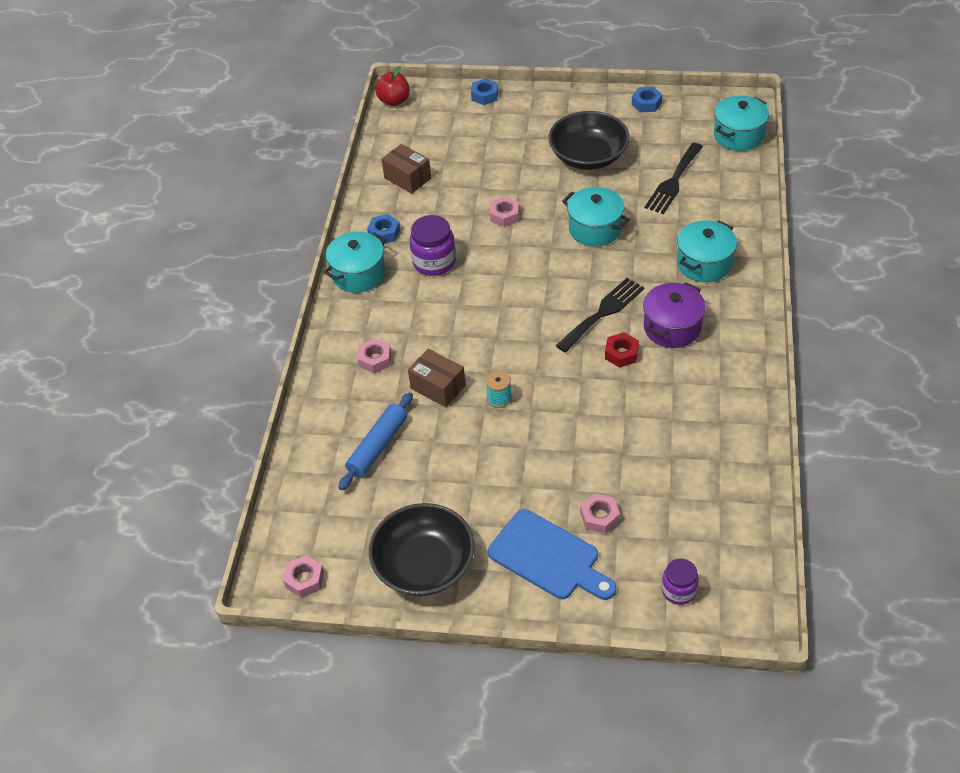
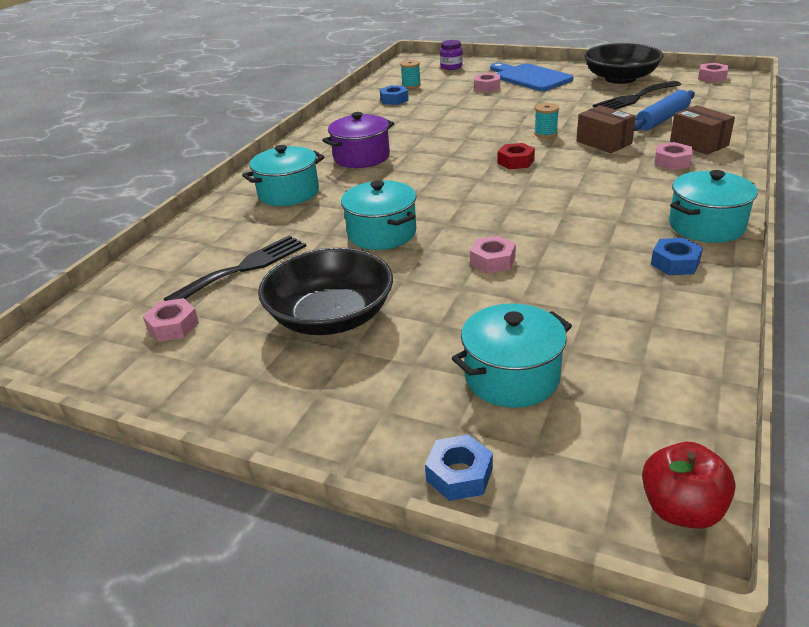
camera: 165 degrees left, 15 degrees down
brown box [382,144,431,193] -> brown box moved to [670,105,735,155]
purple jar [410,215,456,276] -> none
black fork [556,278,644,353] -> black fork moved to [593,81,681,110]
red nut [605,332,639,368] -> red nut moved to [498,143,535,169]
blue nut [632,87,662,112] -> blue nut moved to [380,85,409,105]
turquoise pot [714,96,769,151] -> turquoise pot moved to [452,304,572,408]
none -> pink nut [143,298,199,342]
none -> turquoise spool [400,60,421,89]

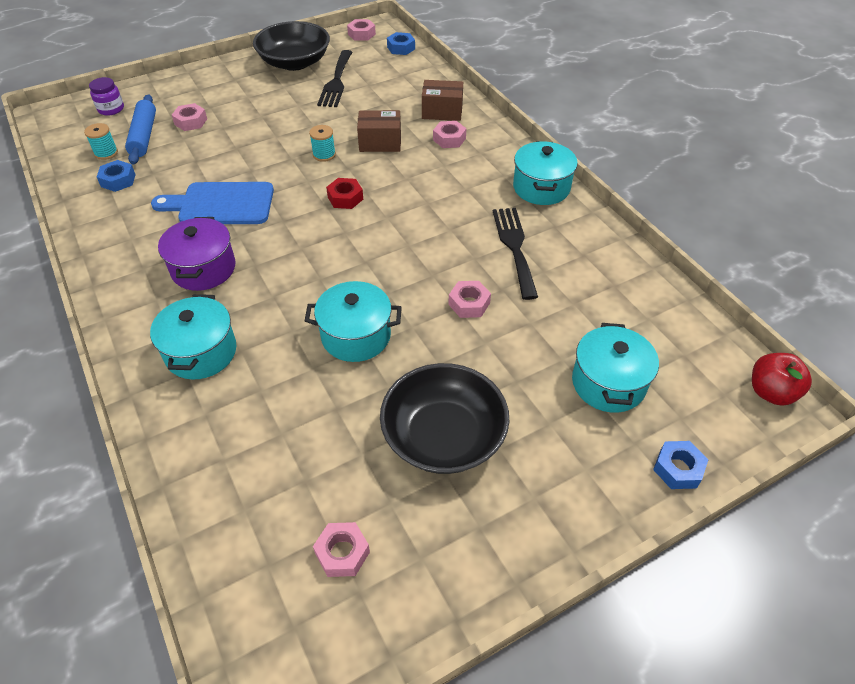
camera: 55 degrees left, 15 degrees up
black fork [164,235,306,301] -> black fork moved to [493,208,538,300]
blue cutting board [490,63,573,91] -> blue cutting board moved to [151,182,274,224]
blue rolling pin [634,90,695,131] -> blue rolling pin moved to [125,95,156,164]
blue nut [651,238,703,275] -> blue nut moved to [387,32,415,55]

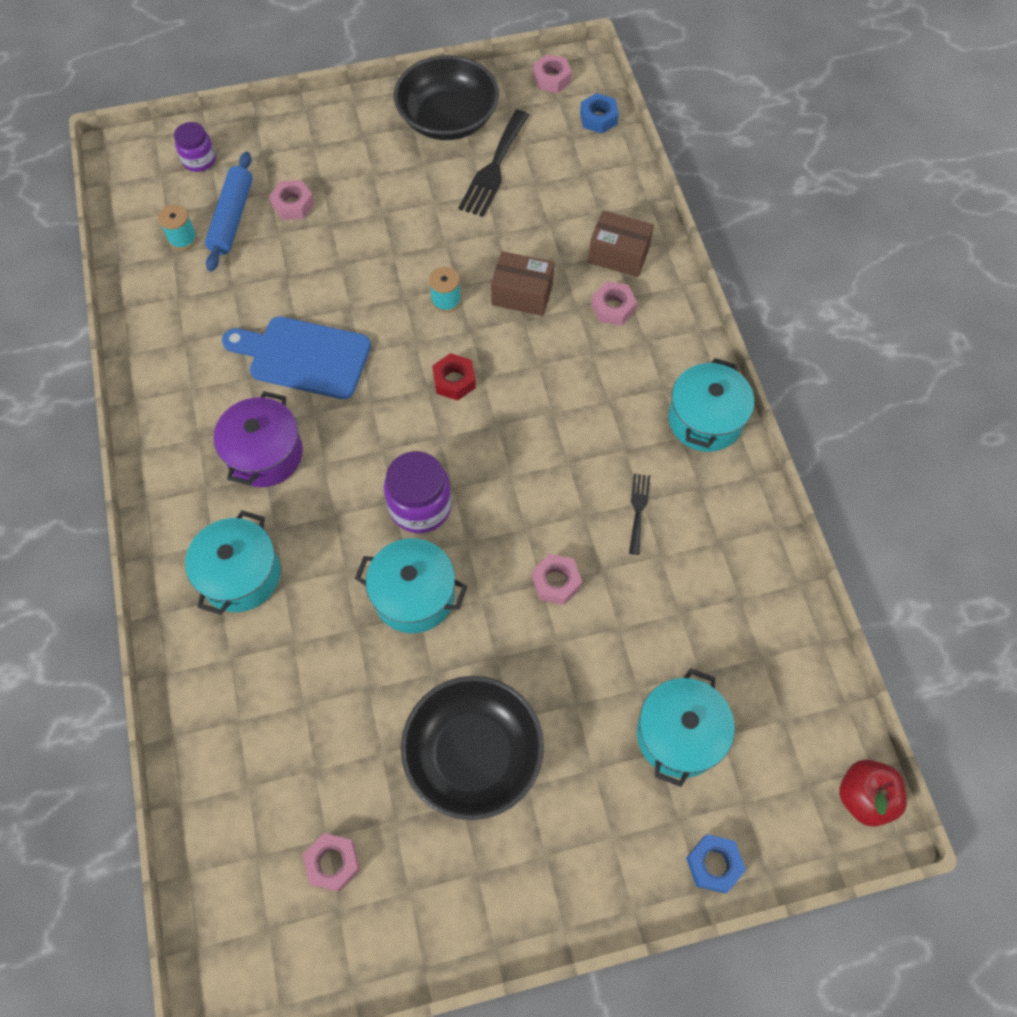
camera: 15 degrees right, 15 degrees up
blue nut [97,160,136,192] -> none
black fork [493,208,538,300] -> black fork [629,474,650,555], size x0.54
none -> purple jar [384,451,452,533]

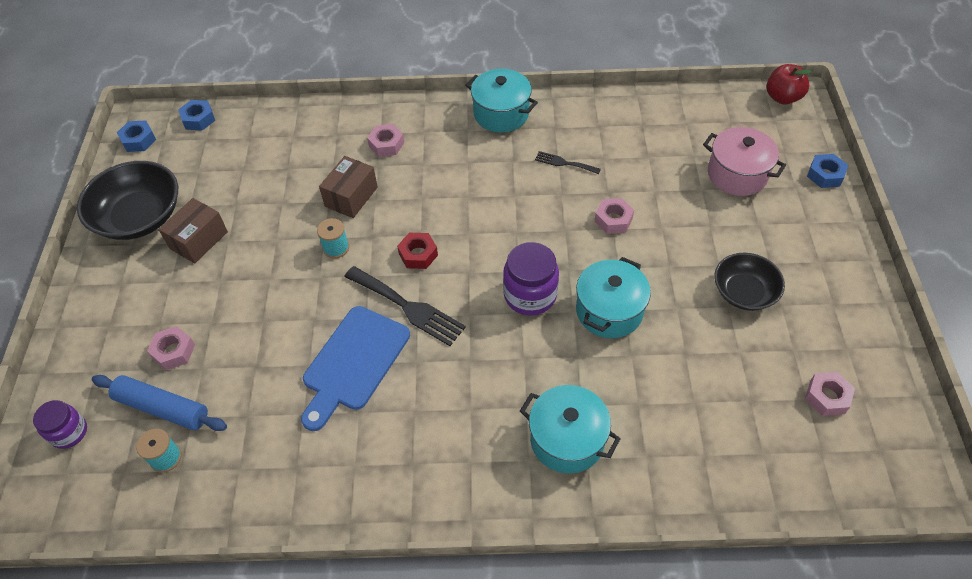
camera: 75 degrees left, 10 degrees down
purple pot [213,391,303,487] -> none
black bowl [401,676,544,820] -> black bowl [714,253,785,311], size x0.64
black fork [458,110,529,217] -> black fork moved to [344,266,466,346]
pink nut [533,54,572,93] -> blue nut [117,120,156,152]
brown box [588,210,654,277] -> brown box moved to [158,198,228,263]
turquoise pot [637,668,735,787] -> pink pot [703,127,786,196]

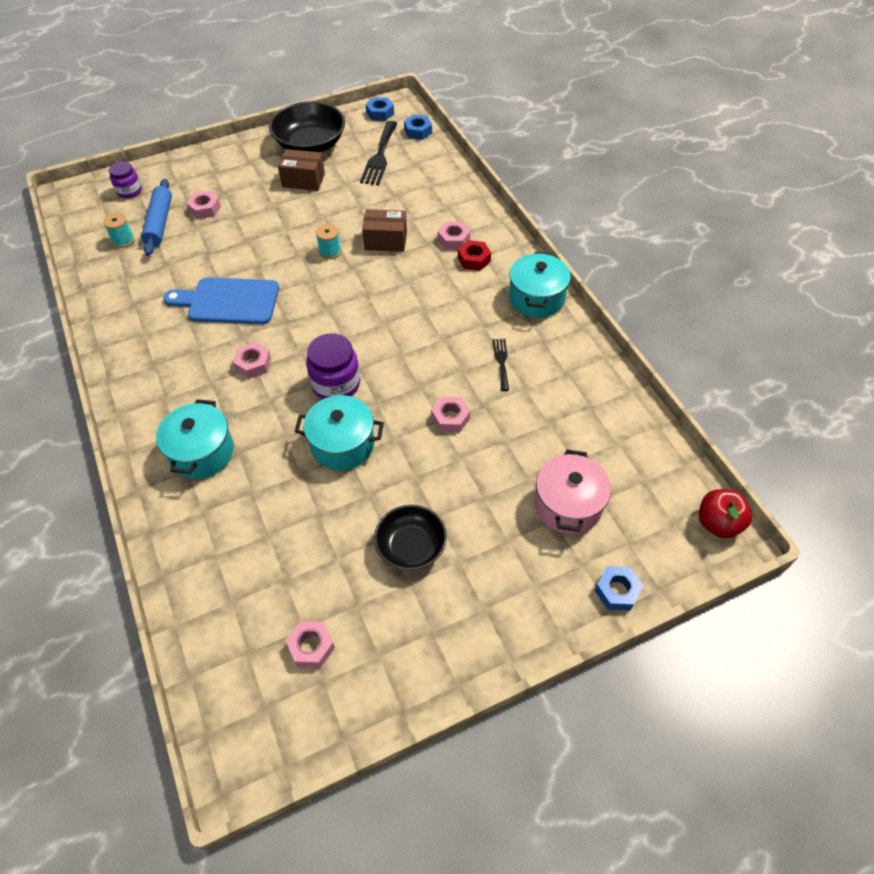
camera: 65 degrees right, 0 degrees up
black fork [344,266,466,346] -> black fork moved to [360,121,398,185]
red nut [397,233,438,269] -> red nut moved to [458,240,491,271]
none -> pink nut [233,342,271,379]

